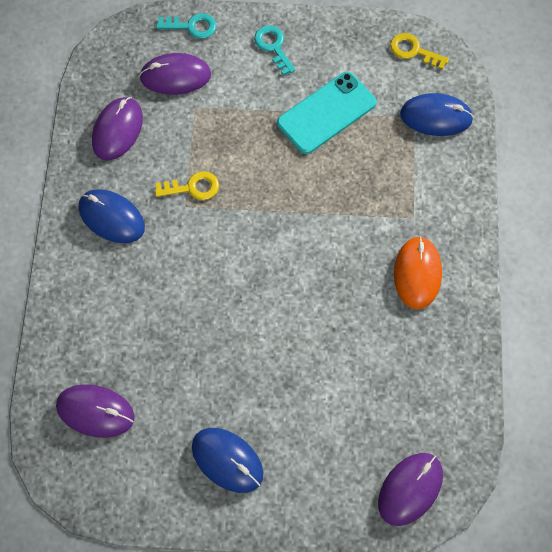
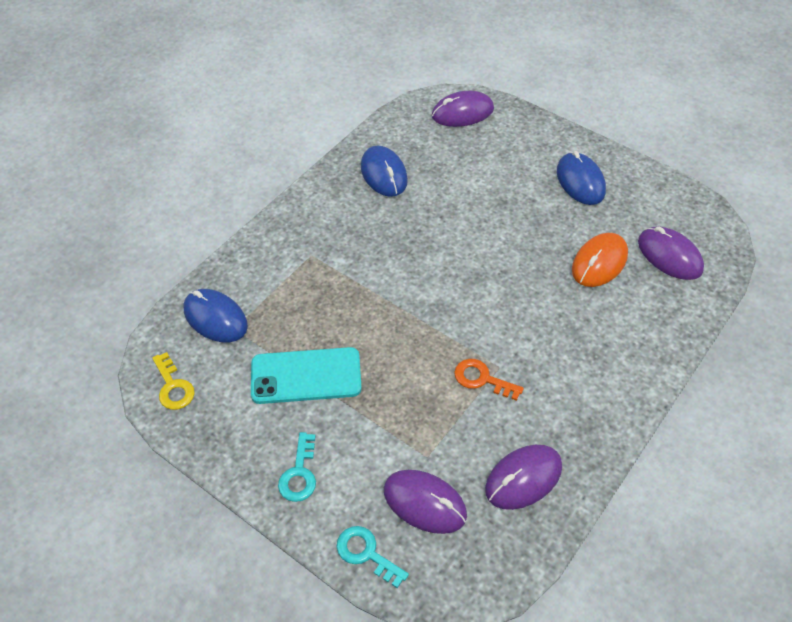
camera: 145 degrees left, 15 degrees down
blue mouse [79,189,145,243] -> blue mouse moved to [361,146,408,197]
yellow key [155,171,219,200] -> orange key [454,359,524,401]
orange mouse [394,236,442,309] -> orange mouse moved to [572,233,628,287]

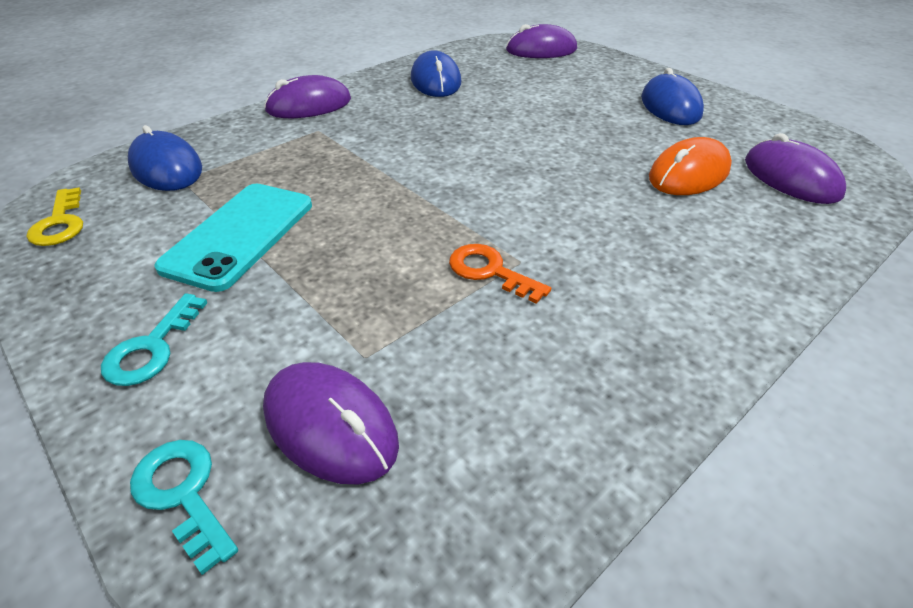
camera: 10 degrees right, 10 degrees down
turquoise phone [251,347,362,404] -> turquoise phone turned 75 degrees counterclockwise [154,184,312,292]
purple mouse [485,445,562,510] -> purple mouse moved to [264,75,351,118]

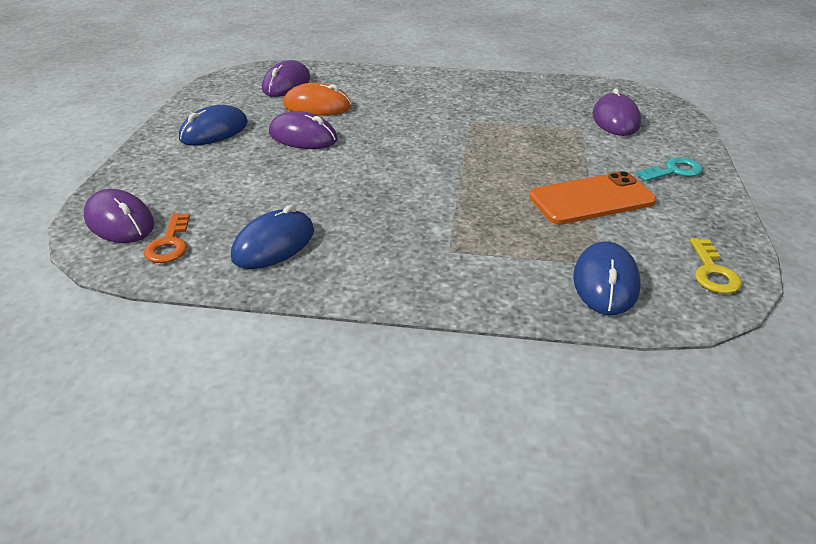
camera: 130 degrees left, 5 degrees down
yellow key [26,188,83,246] -> yellow key turned 150 degrees clockwise [690,238,742,294]
turquoise key [130,440,238,575] -> none
turquoise phone [154,184,312,292] -> orange phone [529,171,657,225]
purple mouse [264,75,351,118] -> purple mouse moved to [269,111,338,149]
orange key [449,244,551,304] -> orange key moved to [144,213,190,263]

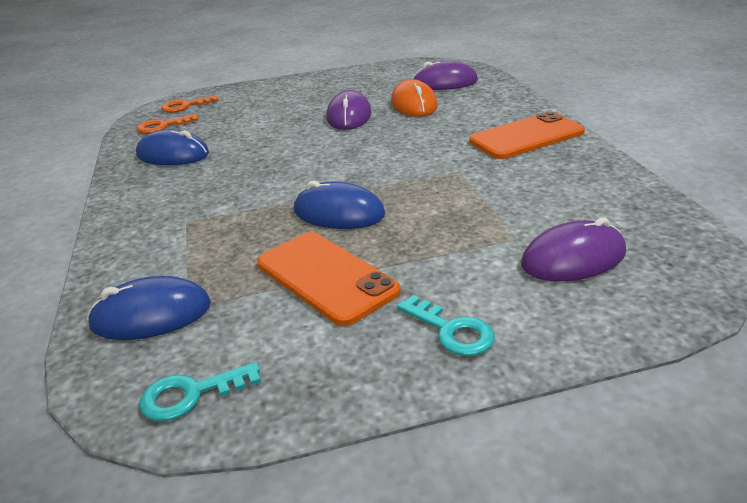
camera: 70 degrees right, 5 degrees down
purple mouse [84,189,154,243] -> orange key [161,95,218,113]
blue mouse [179,105,248,146] -> blue mouse moved to [294,180,385,229]
yellow key [690,238,742,294] -> turquoise key [139,362,261,421]
none -> orange phone [469,111,585,159]

